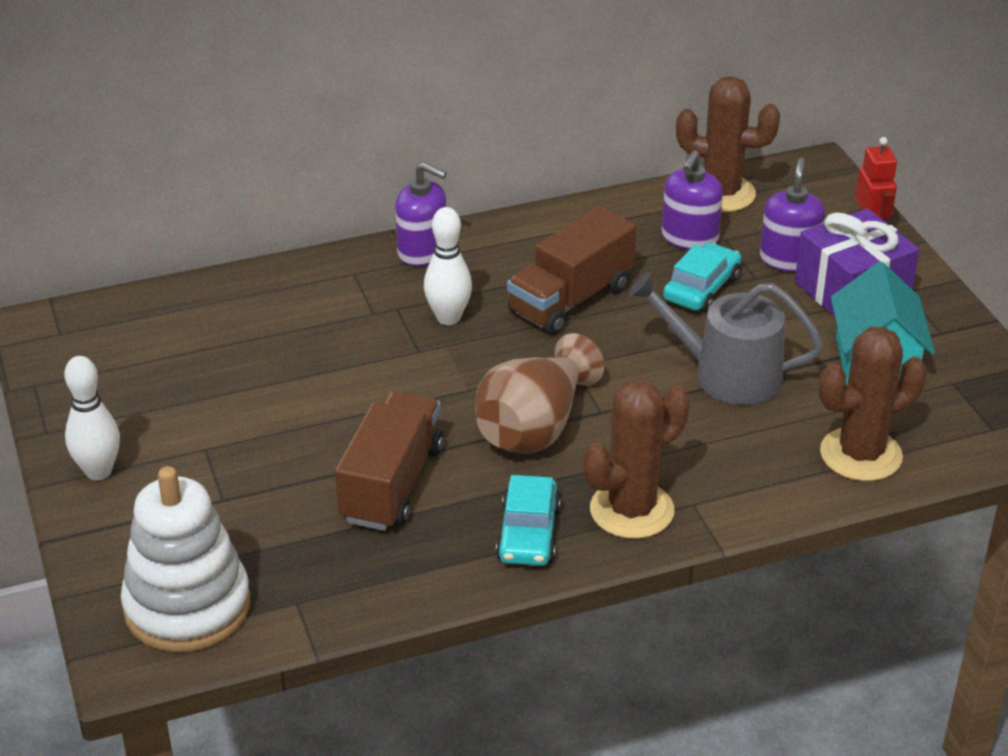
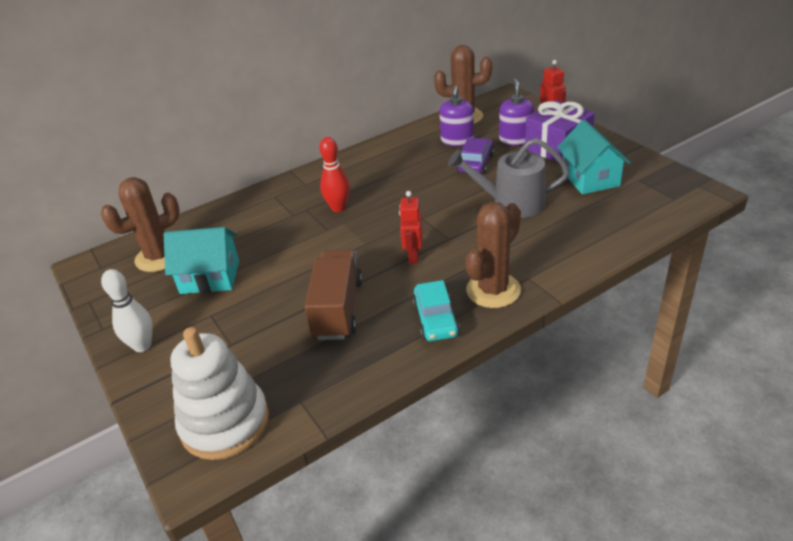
camera: 10 degrees left, 0 degrees up
purple soap dispenser [395,162,447,266] -> none
white bowling pin [424,207,472,325] -> red bowling pin [319,137,350,212]
brown vase [475,333,604,454] -> red robot [399,191,423,264]
brown truck [507,206,637,335] -> none
turquoise car [663,243,741,312] -> purple car [457,138,494,174]
brown cactus [819,327,927,481] -> brown cactus moved to [101,177,180,272]
none -> turquoise house [164,227,239,294]

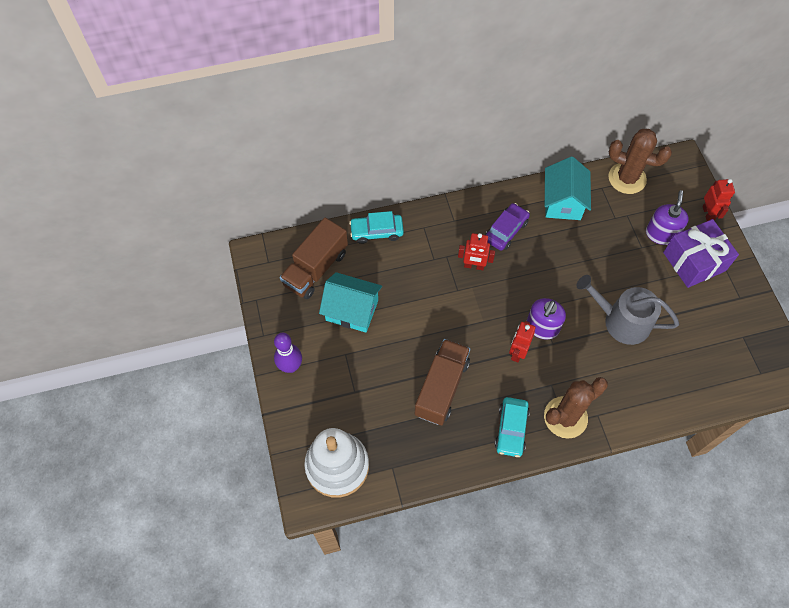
camera: 15 degrees right, 25 degrees up
brown cactus [101,177,180,272] -> brown truck [280,217,348,299]
white bowling pin [101,269,153,352] -> purple bowling pin [274,333,302,373]
red bowling pin [319,137,350,212] -> red robot [458,233,495,270]
purple soap dispenser [439,86,474,146] -> purple soap dispenser moved to [527,298,566,340]
purple car [457,138,494,174] -> purple car moved to [485,203,530,251]
turquoise house [557,119,631,194] -> turquoise house moved to [545,157,591,220]
none -> turquoise car [349,211,404,244]

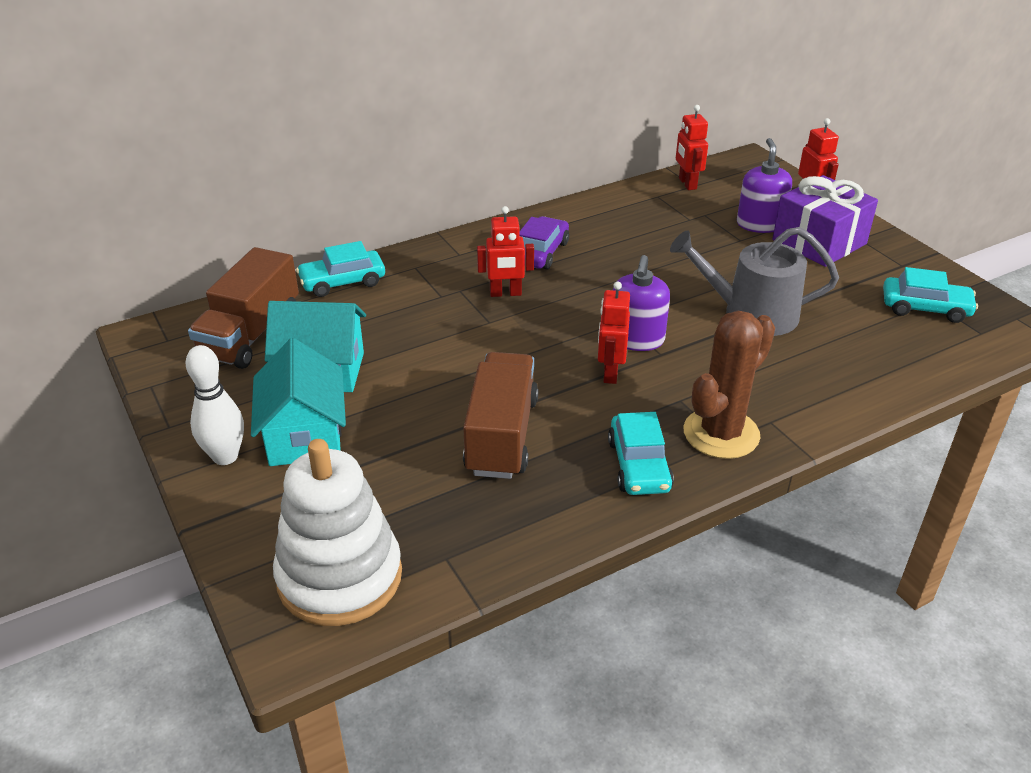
camera: 15 degrees left, 25 degrees down
purple bowling pin [274,333,302,373] -> white bowling pin [186,345,244,465]
turquoise house [545,157,591,220] -> turquoise house moved to [251,338,346,466]
brown cactus [608,129,672,194] -> red robot [676,105,708,190]
none -> turquoise car [883,267,978,323]

